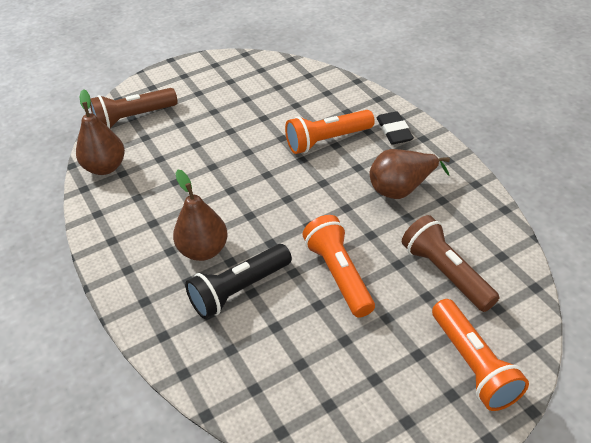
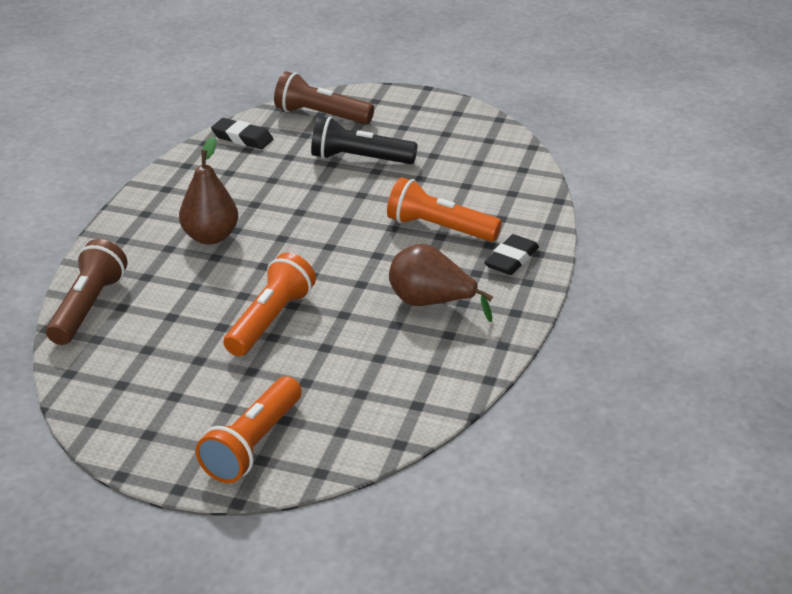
camera: 45 degrees right, 10 degrees down
brown pear [76,89,125,175] -> black eraser [211,118,273,149]
black flashlight [185,244,292,319] -> black flashlight moved to [311,116,418,164]
brown flashlight [402,215,500,312] -> brown flashlight moved to [46,239,128,345]

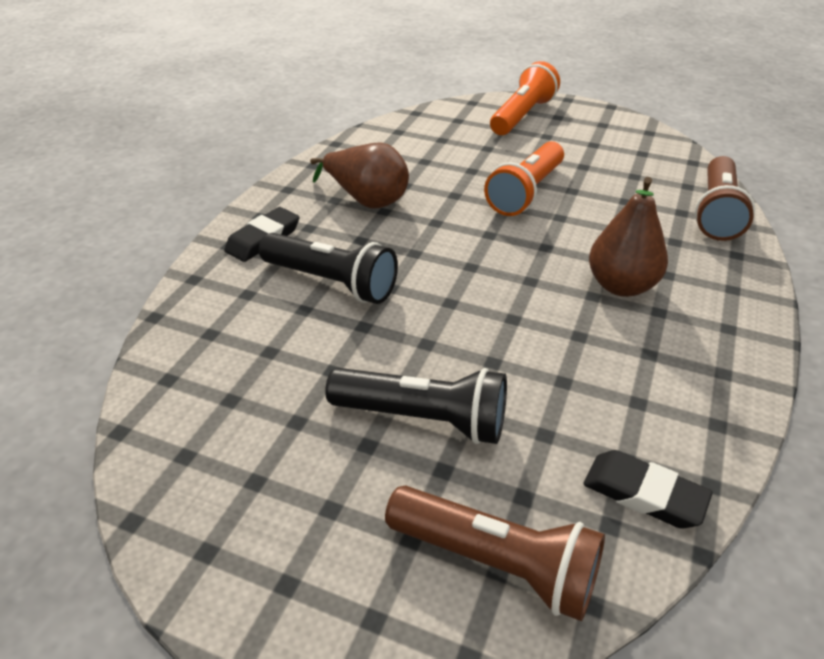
camera: 175 degrees left, 5 degrees up
orange flashlight [387,177,502,242] -> black flashlight [259,233,398,304]

